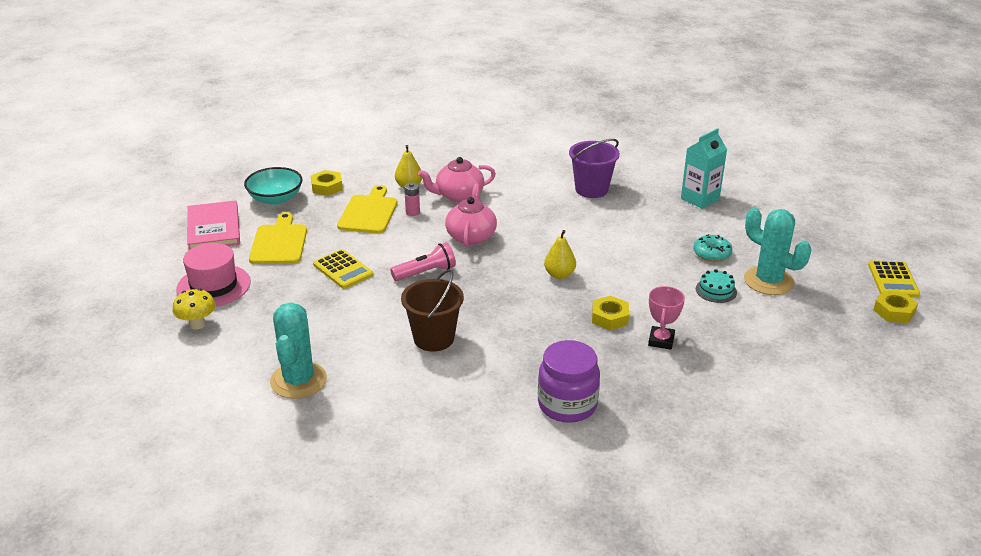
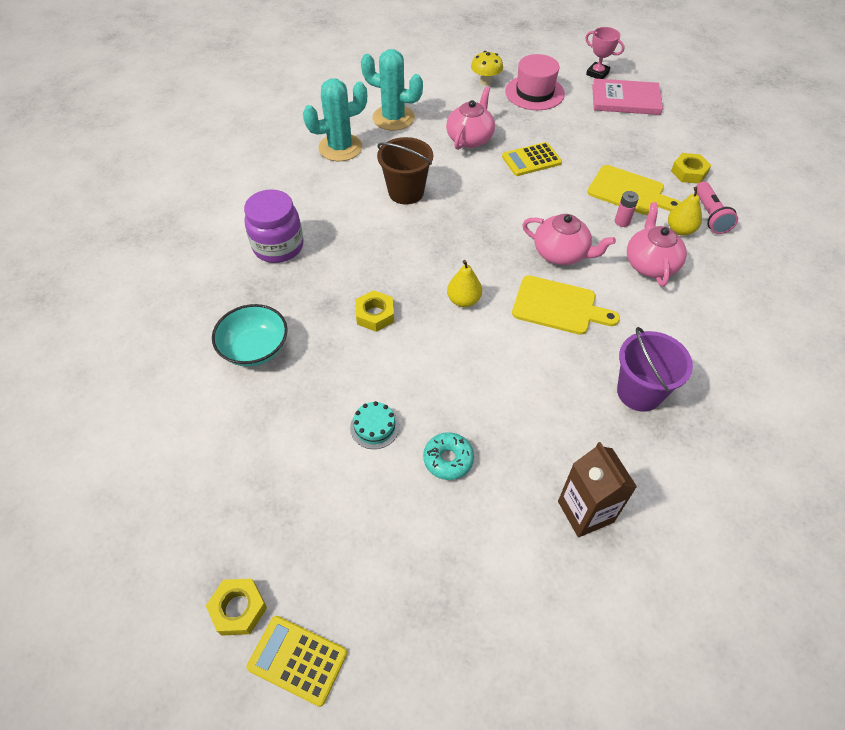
camera: 110 degrees right, 20 degrees up
turquoise bowl [244,167,303,205] -> turquoise bowl moved to [212,304,288,367]
yellow cutting board [249,212,307,264] -> yellow cutting board moved to [512,275,620,335]
pink flashlight [390,242,456,281] -> pink flashlight moved to [696,181,738,234]
pink trophy [648,286,685,350] -> pink trophy moved to [585,27,625,79]
turquoise carton [681,128,727,209] -> brown carton [558,442,637,537]
turquoise cactus [744,208,811,295] -> turquoise cactus moved to [303,78,367,161]
none -> pink teapot [446,86,495,150]

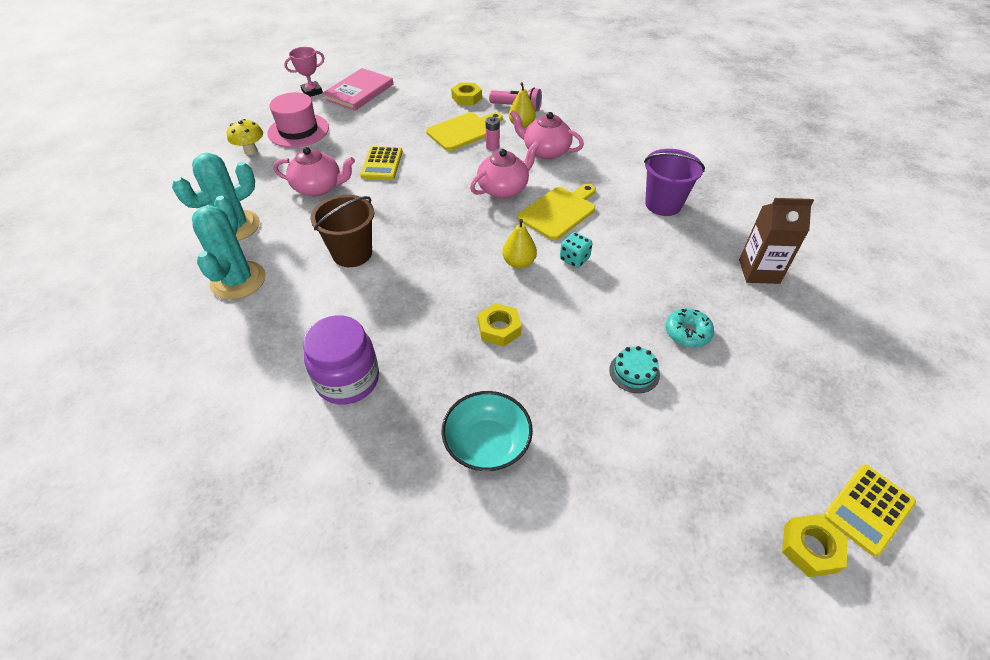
camera: 65 degrees left, 5 degrees down
pink teapot [446,86,495,150] -> pink teapot turned 135 degrees clockwise [273,147,355,196]
none -> turquoise dice [560,232,592,268]

